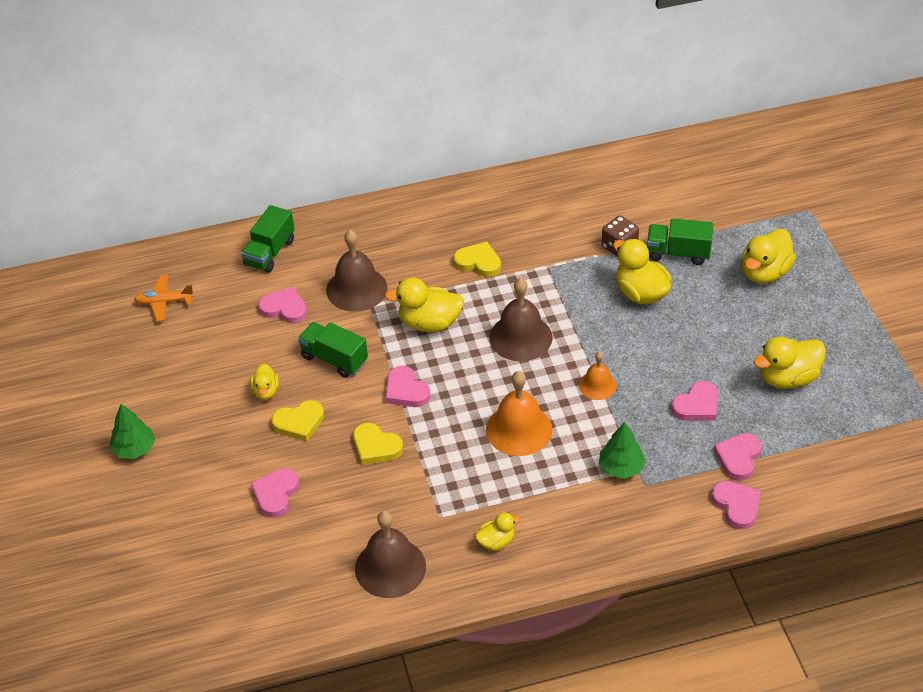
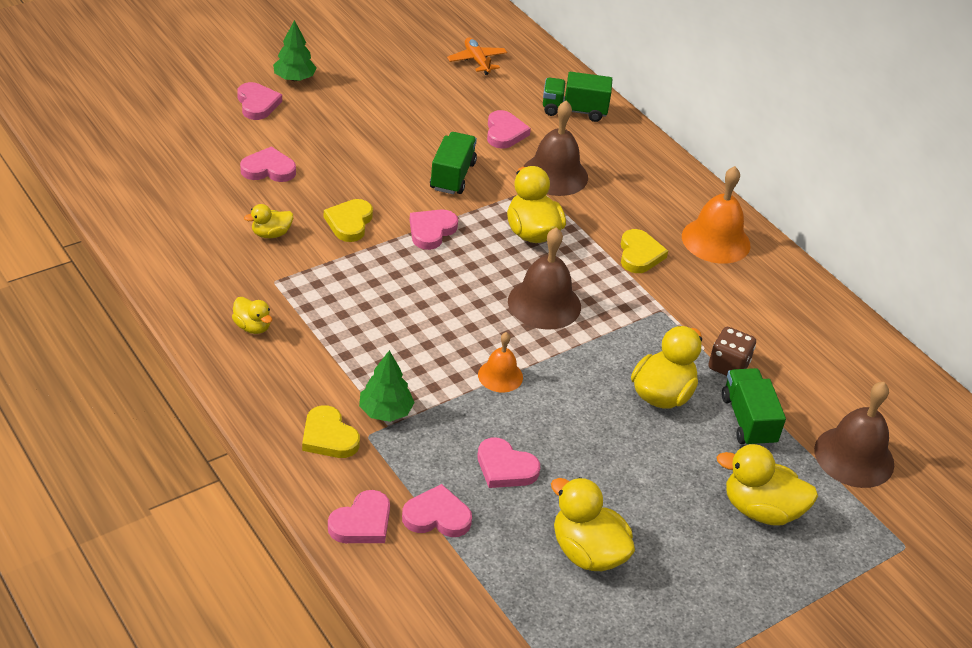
camera: 65 degrees right, 5 degrees down
yellow duck [250,364,279,400] -> yellow duck moved to [244,204,293,238]
yellow heart [271,400,324,441] -> yellow heart moved to [302,405,360,458]
brown bell [355,511,426,598] -> brown bell moved to [814,382,894,488]
orange bell [486,371,552,456] -> orange bell moved to [682,166,750,264]
none -> pink heart [237,82,282,120]

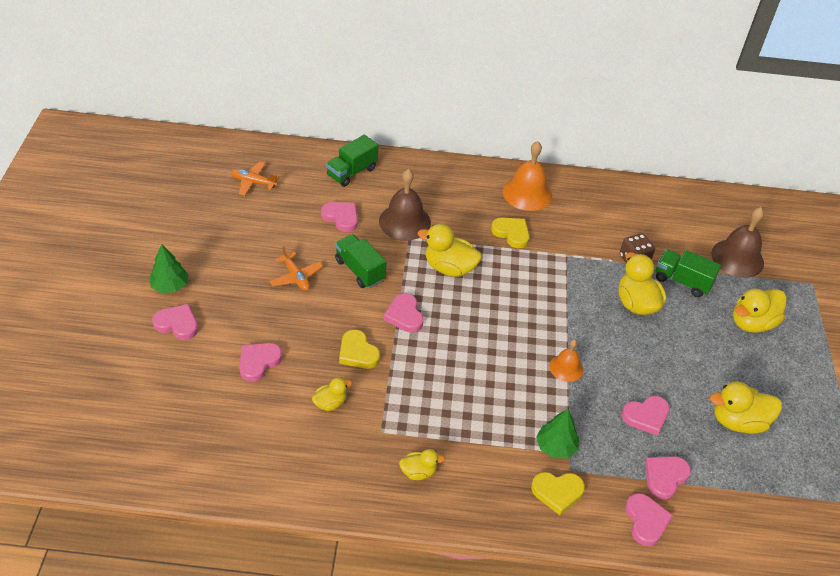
camera: 50 degrees left, 5 degrees up
yellow duck [244,204,293,238] -> yellow duck turned 135 degrees counterclockwise [312,377,352,411]
brown bell [508,227,581,330] -> none
none -> orange plane [269,246,323,291]

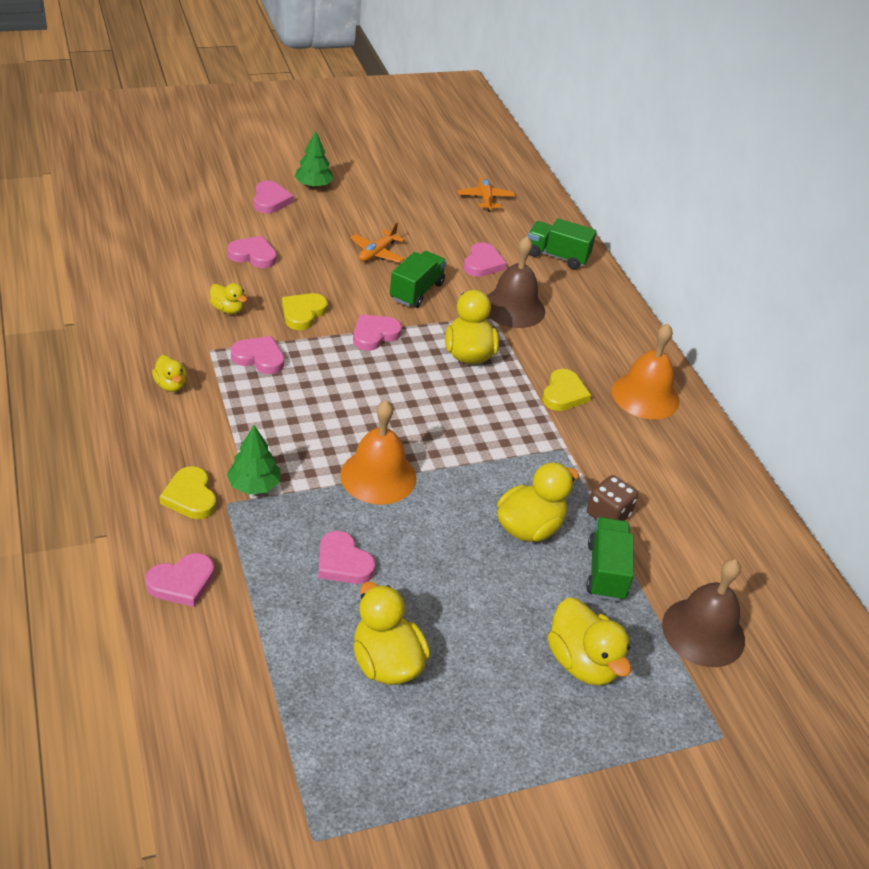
camera: 65 degrees right, 5 degrees down
orange bell [549,339,583,382] -> orange bell [340,400,416,505], size x1.72
pink heart [645,456,691,500] -> pink heart moved to [231,336,285,374]
yellow duck [733,289,787,333] -> yellow duck turned 150 degrees counterclockwise [548,598,631,686]

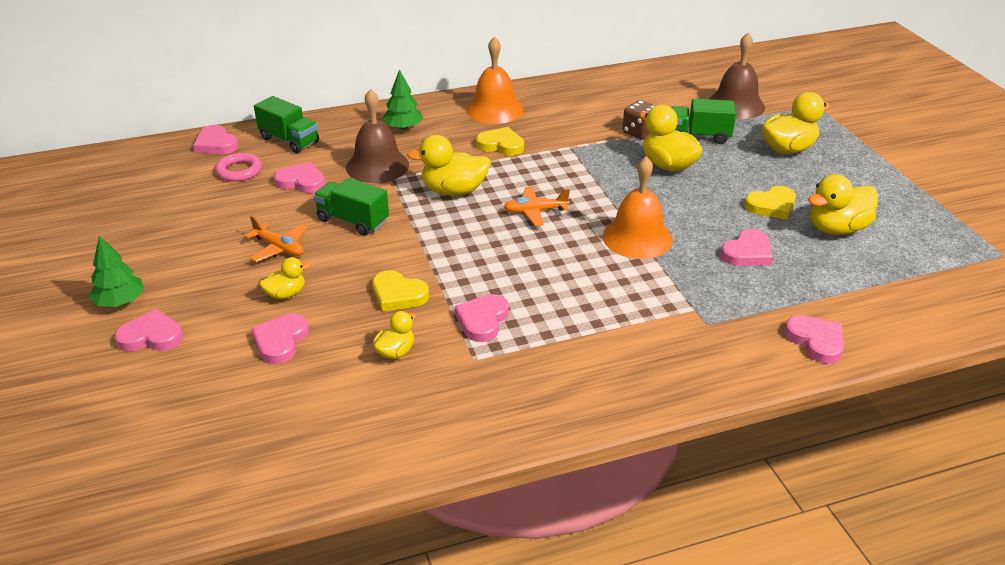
camera: 85 degrees left, 5 degrees down
yellow duck [152,355,187,392] -> yellow duck moved to [260,257,310,299]
yellow heart [159,466,216,519] -> yellow heart moved to [744,186,796,219]
green tree [227,425,281,495] -> green tree moved to [383,69,423,130]
pink heart [353,314,402,351] -> pink heart moved to [193,125,239,154]
orange plane [457,177,515,212] -> orange plane moved to [504,186,570,226]
green truck [528,218,597,269] -> green truck turned 75 degrees counterclockwise [254,96,319,153]
none -> pink ring [215,153,262,182]

